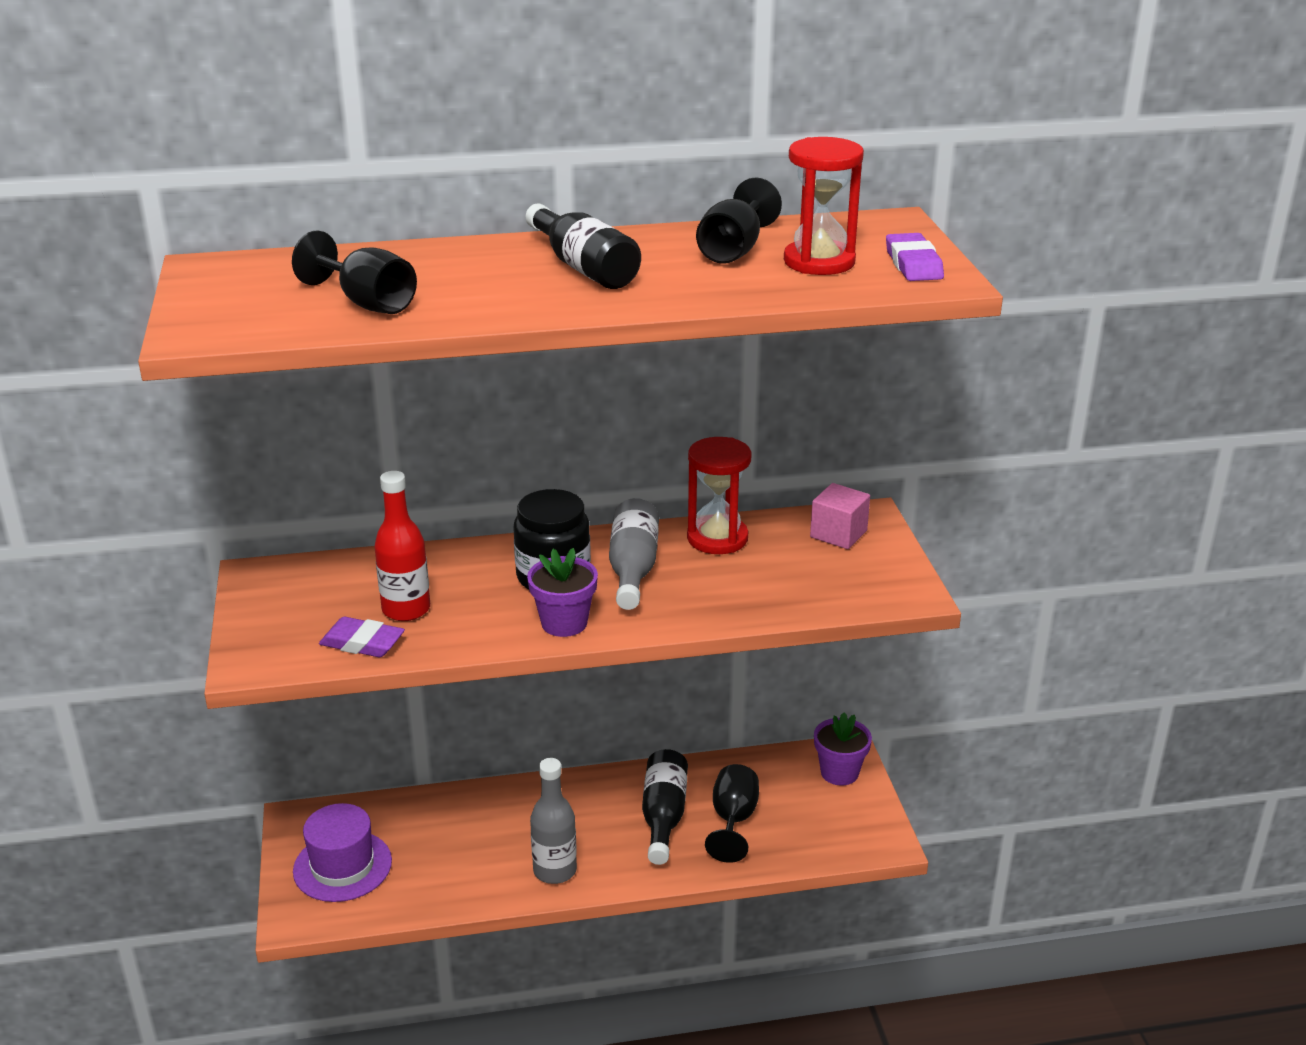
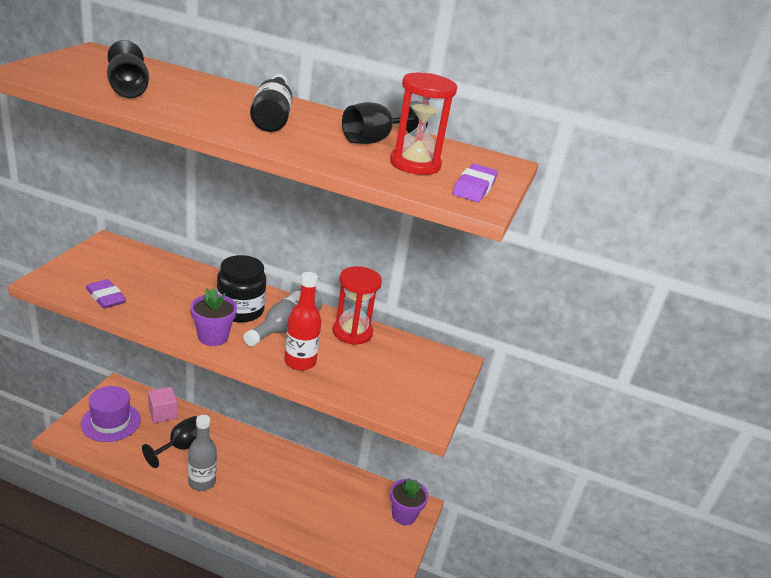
camera: 25 degrees right, 0 degrees up
red bottle [374,471,430,621] -> red bottle moved to [284,272,321,371]
black bottle [642,749,688,865] -> none
black goblet [705,764,759,863] -> black goblet moved to [142,416,197,468]
pink cube [810,483,870,549] -> pink cube moved to [148,387,177,423]

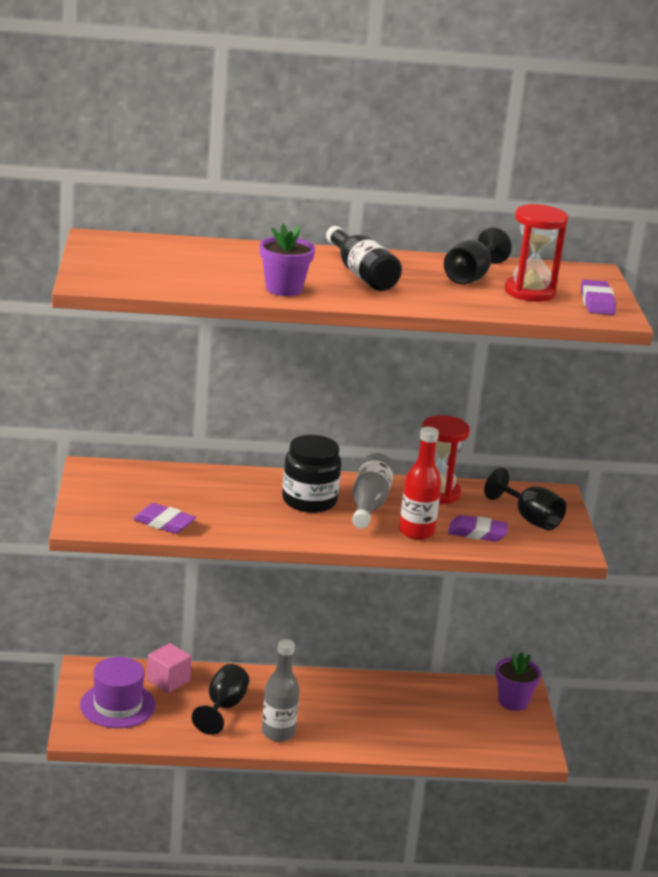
camera: 20 degrees left, 5 degrees down
black goblet [107,40,149,98] -> black goblet moved to [484,468,566,530]
purple flower pot [190,288,237,346] -> purple flower pot moved to [260,224,315,296]
none -> purple eraser [448,515,508,542]

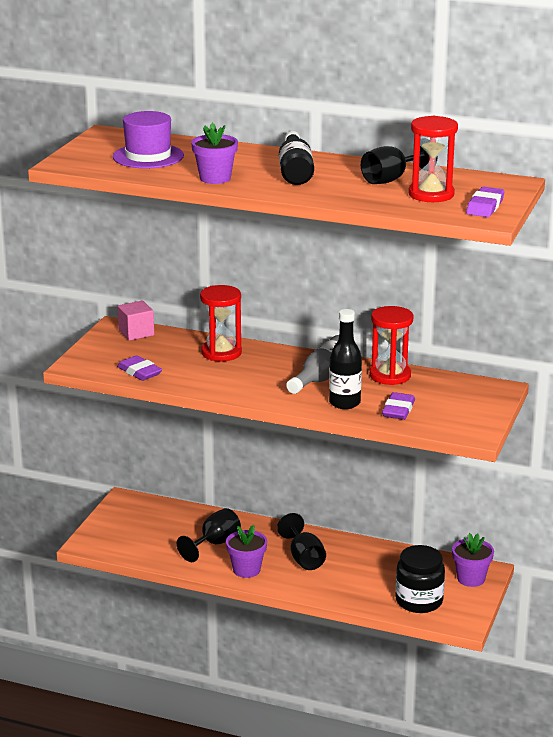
camera: 25 degrees right, 0 degrees up
purple hat [80,657,156,728] -> purple hat moved to [113,111,184,169]
pink cube [147,643,192,693] -> pink cube moved to [117,300,154,341]
grey bottle [262,639,300,742] -> purple flower pot [226,525,267,578]
black jar [282,435,341,513] -> black jar moved to [396,545,445,613]
red bottle [399,427,441,540] -> black bottle [329,309,362,409]
purple eraser [448,515,508,542] -> purple eraser turned 75 degrees clockwise [382,392,415,420]
black goblet [484,468,566,530] -> black goblet moved to [277,513,326,570]
none -> red hourglass [200,285,242,362]

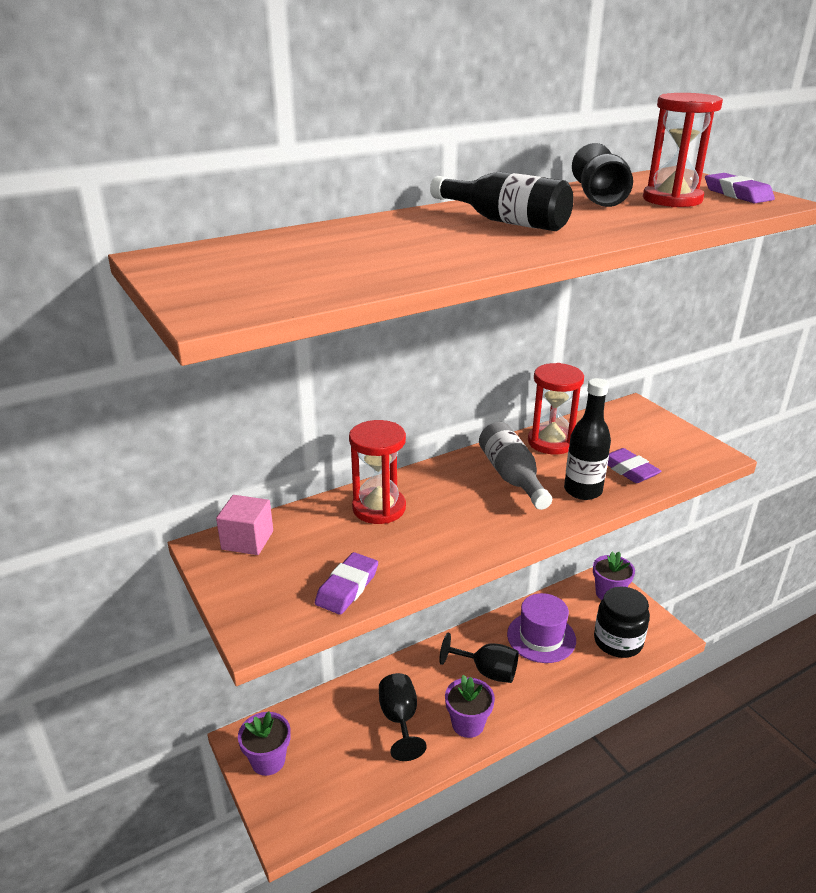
camera: 50 degrees left, 5 degrees up
purple hat [113,111,184,169] -> purple hat moved to [507,593,576,663]
purple eraser [117,355,162,381] -> purple eraser turned 60 degrees counterclockwise [315,552,378,615]
purple flower pot [191,122,238,184] -> purple flower pot moved to [238,712,291,776]

